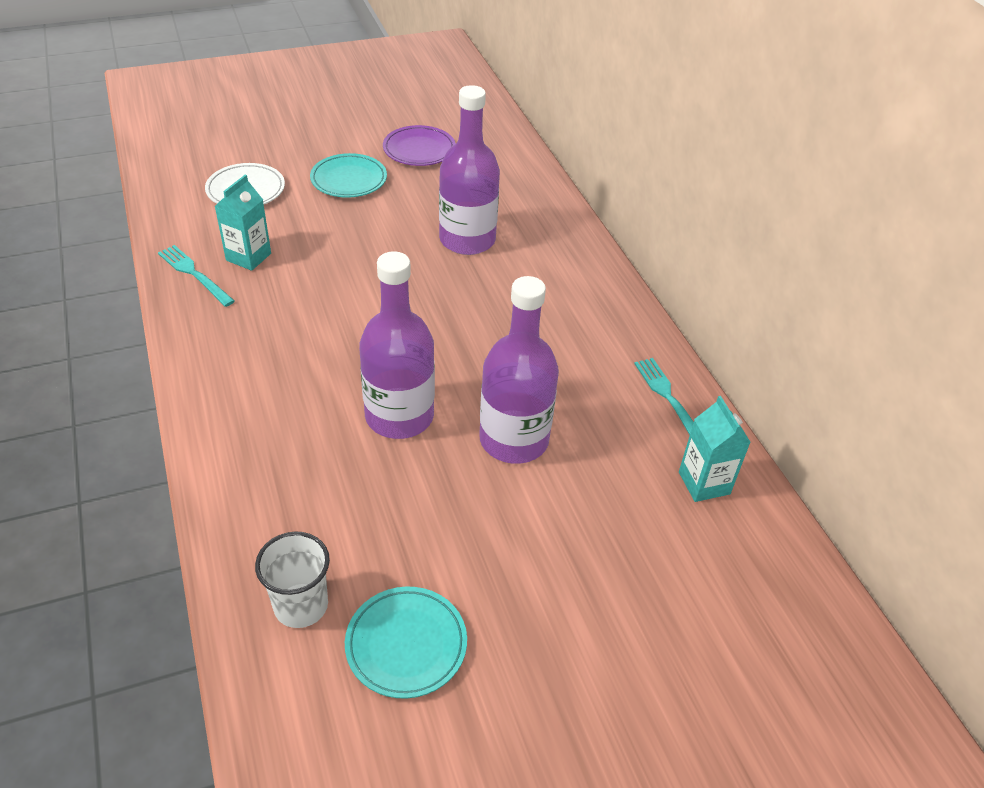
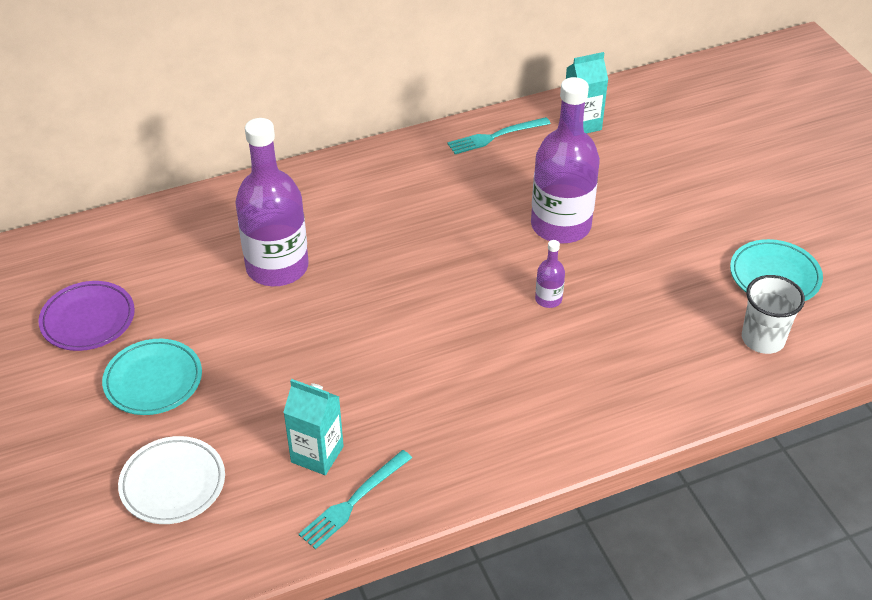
camera: 90 degrees left, 0 degrees up
purple bottle [359,251,435,439] -> purple bottle [535,240,565,308], size x0.42

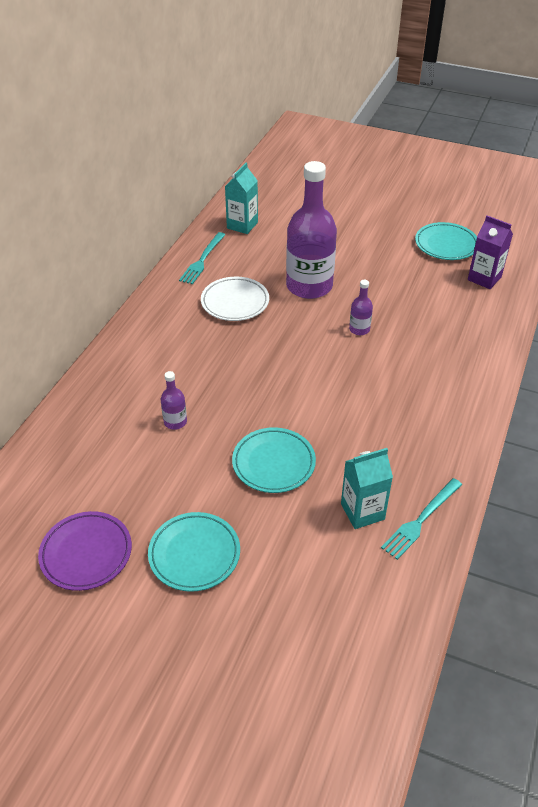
camera: 45 degrees left, 0 degrees up
white plate [118,436,225,524] -> white plate moved to [201,277,269,321]
purple bottle [235,118,309,286] -> purple bottle [161,371,187,430], size x0.42
turquoise fork [299,450,412,549] -> turquoise fork turned 45 degrees clockwise [381,478,462,560]
white cup [742,275,805,354] -> purple carton [468,215,513,289]
none -> turquoise plate [232,427,316,493]

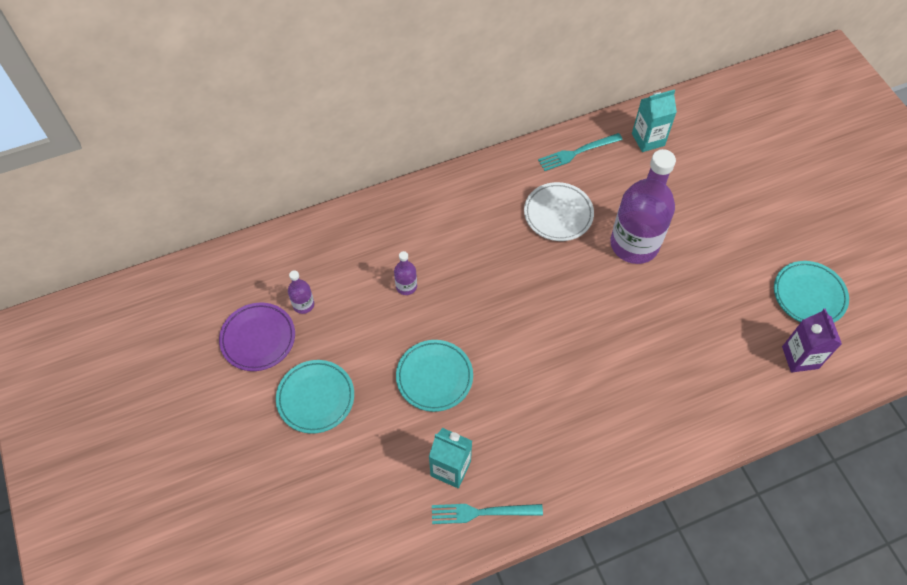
camera: 45 degrees right, 15 degrees up
purple bottle [349,280,373,335] -> purple bottle moved to [288,270,314,314]

